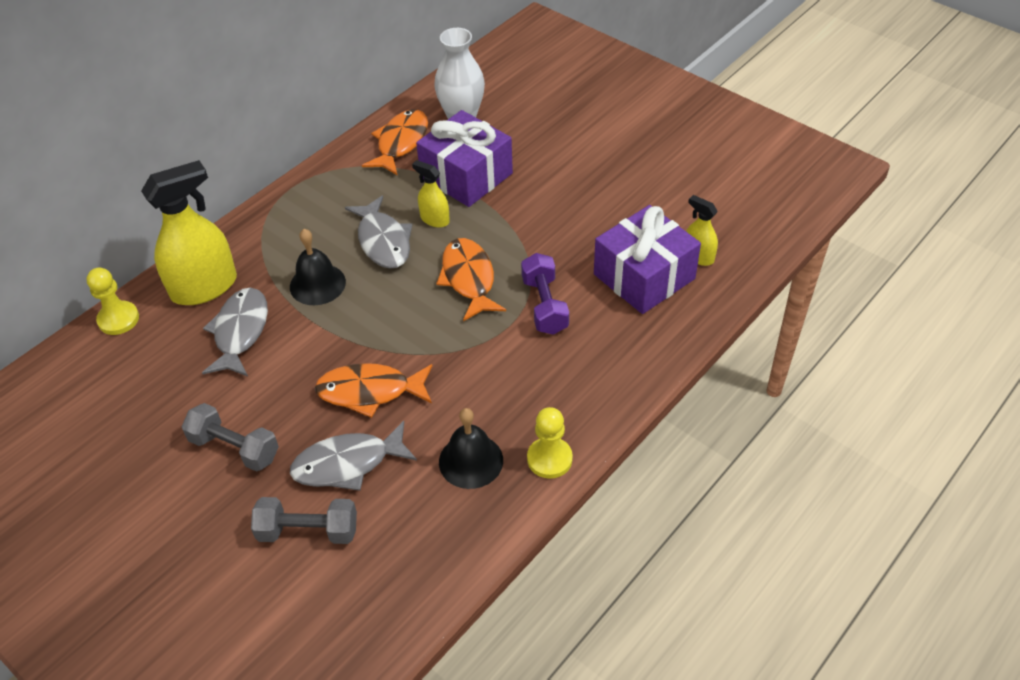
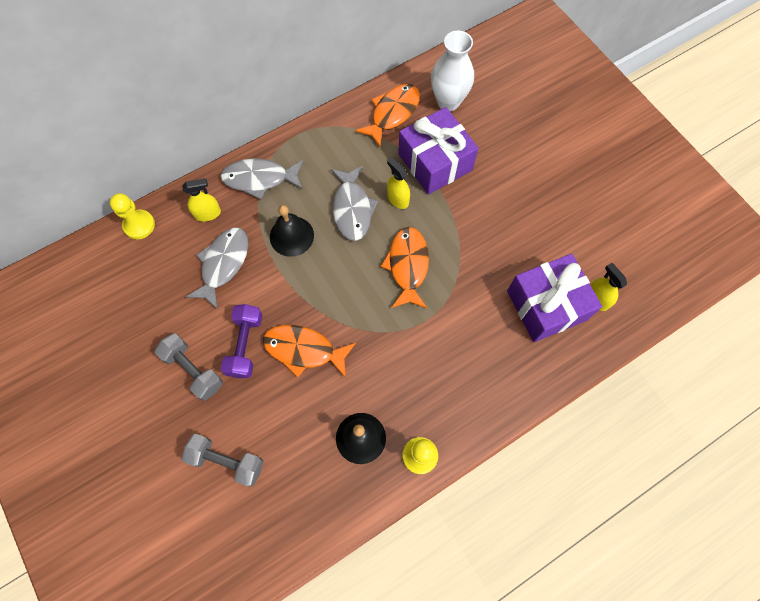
camera: 15 degrees right, 20 degrees up
yellow spray bottle [141,160,237,305] -> yellow spray bottle [182,178,221,222], size x0.50
grey fish [290,421,417,491] -> grey fish moved to [220,158,303,199]
purple dumbbell [521,253,569,335] -> purple dumbbell moved to [221,304,263,378]

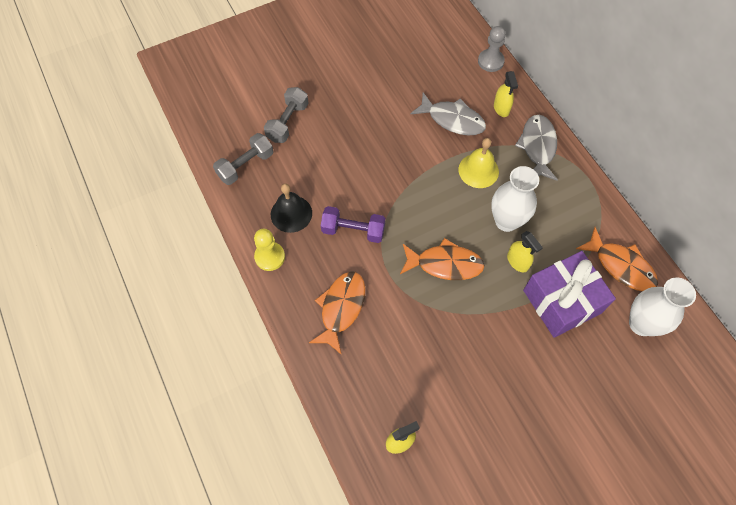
camera: 95 degrees right, 5 degrees down
yellow pawn [110,193,155,239] -> grey pawn [478,26,506,72]
grey dumbbell [155,333,223,401] -> grey dumbbell moved to [213,133,274,185]
purple dumbbell [221,304,263,378] -> purple dumbbell moved to [321,206,385,243]
orange fish [263,325,356,378] -> orange fish moved to [309,271,366,355]
black bell [270,205,314,257] -> yellow bell [459,138,499,188]
grey fish [331,166,378,241] -> white vase [491,166,539,232]
yellow spray bottle [387,158,410,209] -> yellow spray bottle turned 90 degrees clockwise [507,231,543,272]
purple gift [507,254,602,342] -> none

